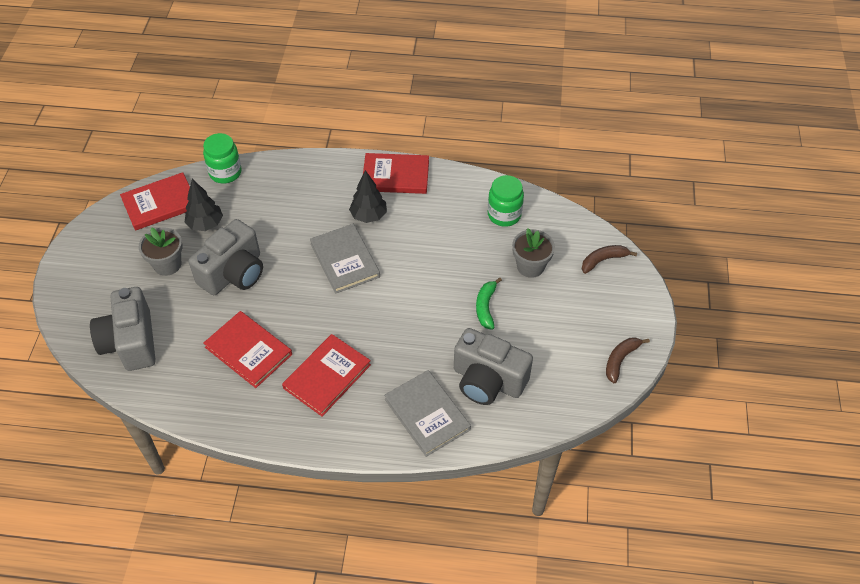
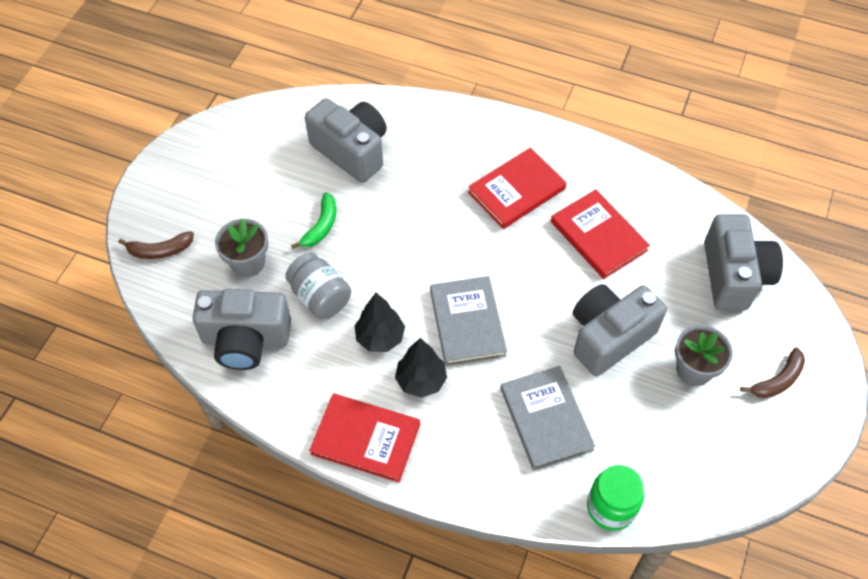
camera: 165 degrees left, 5 degrees up
red book [120,172,190,231] -> none
black tree [184,179,223,231] -> black tree moved to [354,293,405,352]
grey book [384,370,471,457] -> grey book moved to [500,366,596,470]
green jar [488,175,524,227] -> grey camera [192,289,291,370]
brown banana [606,337,650,383] -> brown banana moved to [740,347,805,398]
none -> grey jar [285,253,351,319]

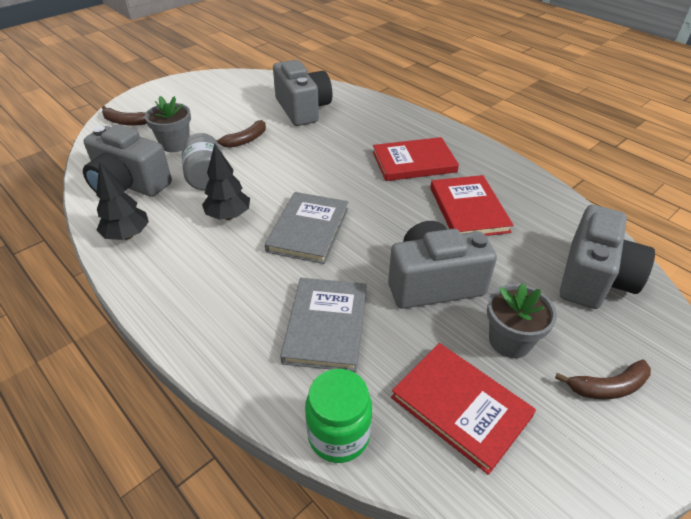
camera: 25 degrees right, 15 degrees down
green banana [291,192,336,249] -> brown banana [216,120,266,148]
red book [309,394,420,482] -> red book moved to [391,343,536,475]
black tree [395,338,447,398] -> black tree moved to [96,161,149,240]

